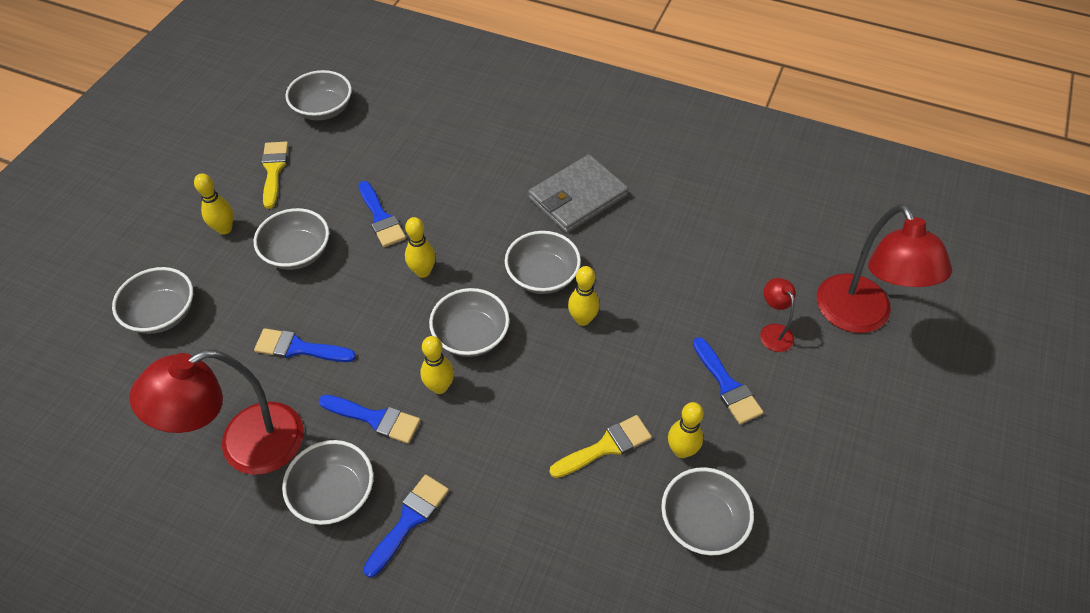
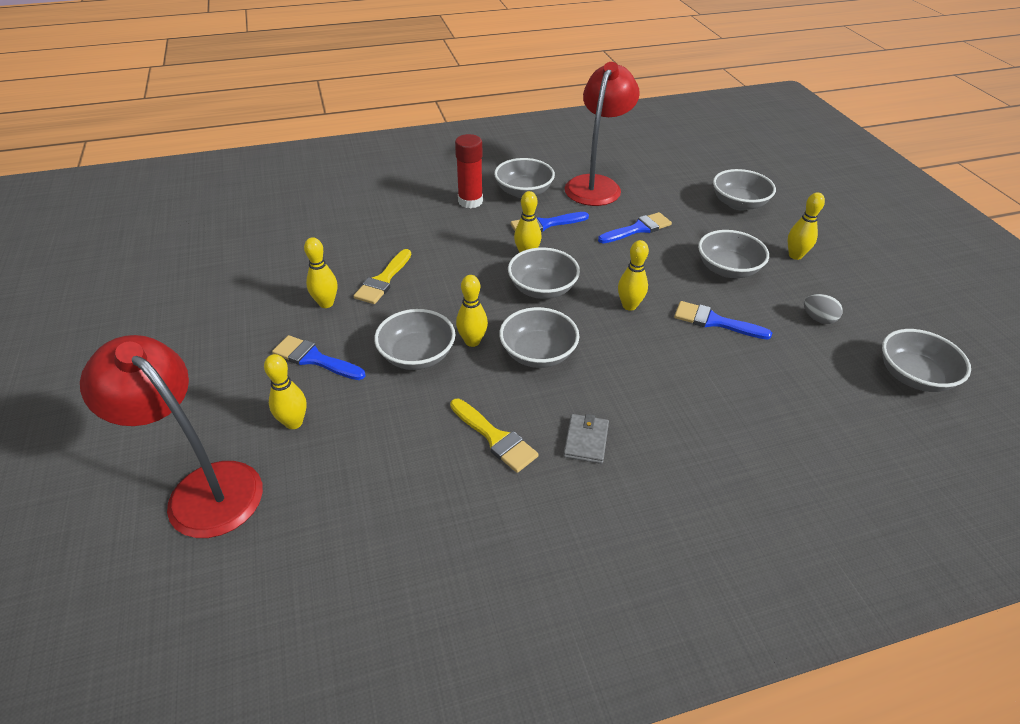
camera: 140 degrees right, 10 degrees down
yellow brush [261,141,288,209] -> yellow brush moved to [450,399,539,473]
blue brush [363,475,449,578] -> red glue stick [455,134,483,208]
grey wallet [528,154,628,233] -> grey wallet [563,414,609,464], size x0.51
grey bowl [661,467,754,556] -> grey bowl moved to [374,309,455,370]
red lamp [760,278,796,352] -> yellow bowling pin [264,354,307,429]
none -> grey egg [804,294,843,324]

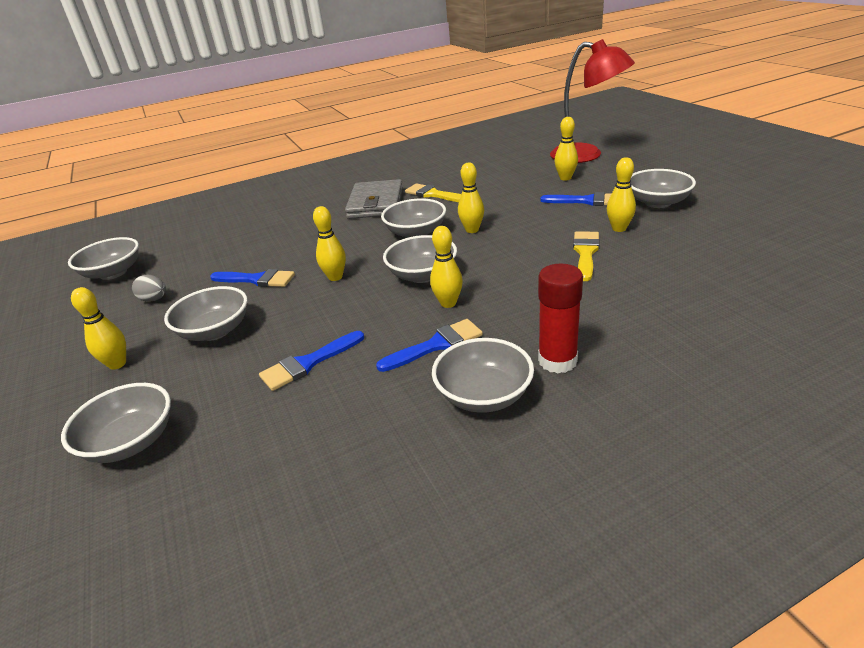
camera: 175 degrees right, 10 degrees down
grey bowl [374,309,455,370] -> grey bowl moved to [630,169,696,208]
grey wallet [563,414,609,464] -> grey wallet [345,179,403,219], size x1.98
red lamp [565,62,640,206] -> none

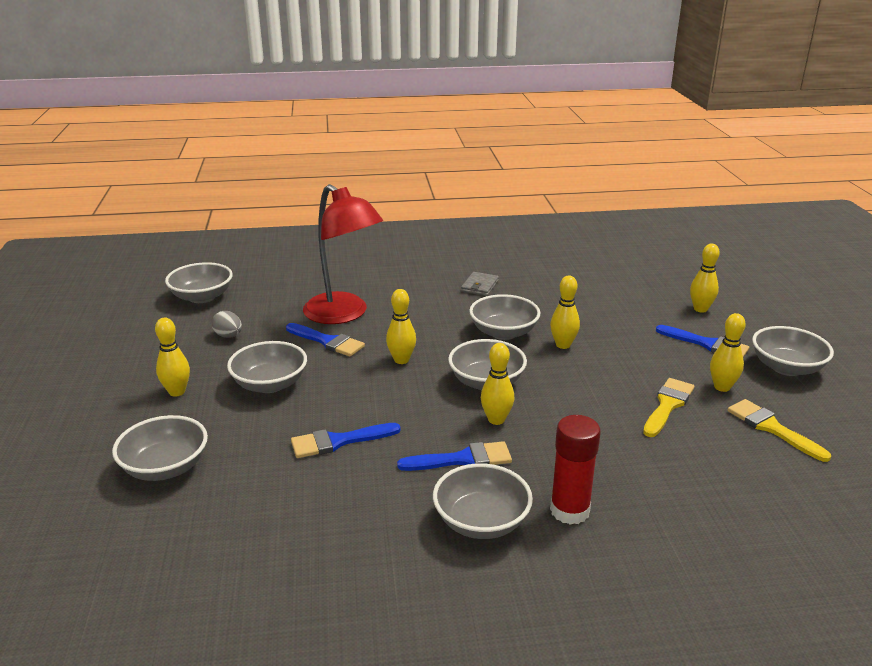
camera: 15 degrees right, 5 degrees down
grey wallet [345,179,403,219] -> grey wallet [461,272,499,296], size x0.51
yellow brush [405,183,461,202] -> yellow brush moved to [727,399,831,462]
red lamp [550,39,635,163] -> red lamp moved to [303,184,383,324]

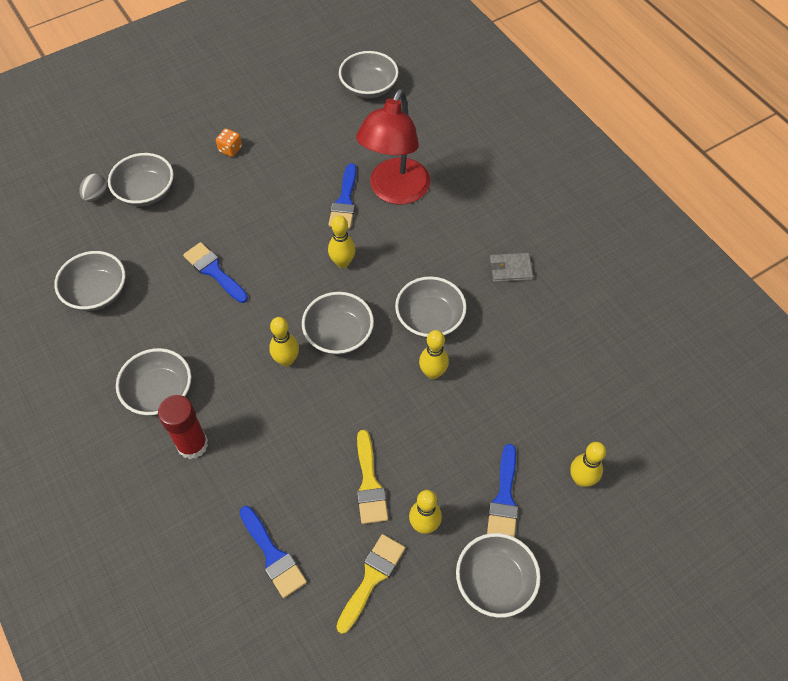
camera: 65 degrees right, 30 degrees up
yellow bowling pin [155,318,190,396] -> orange dice [216,128,242,157]
grey egg [212,311,242,338] -> grey egg moved to [80,174,107,202]
grey bowl [227,341,307,393] -> grey bowl moved to [54,251,125,311]
blue brush [397,441,512,471] -> blue brush moved to [240,506,307,598]
yellow brush [643,378,695,437] -> yellow brush turned 75 degrees clockwise [357,430,388,524]

